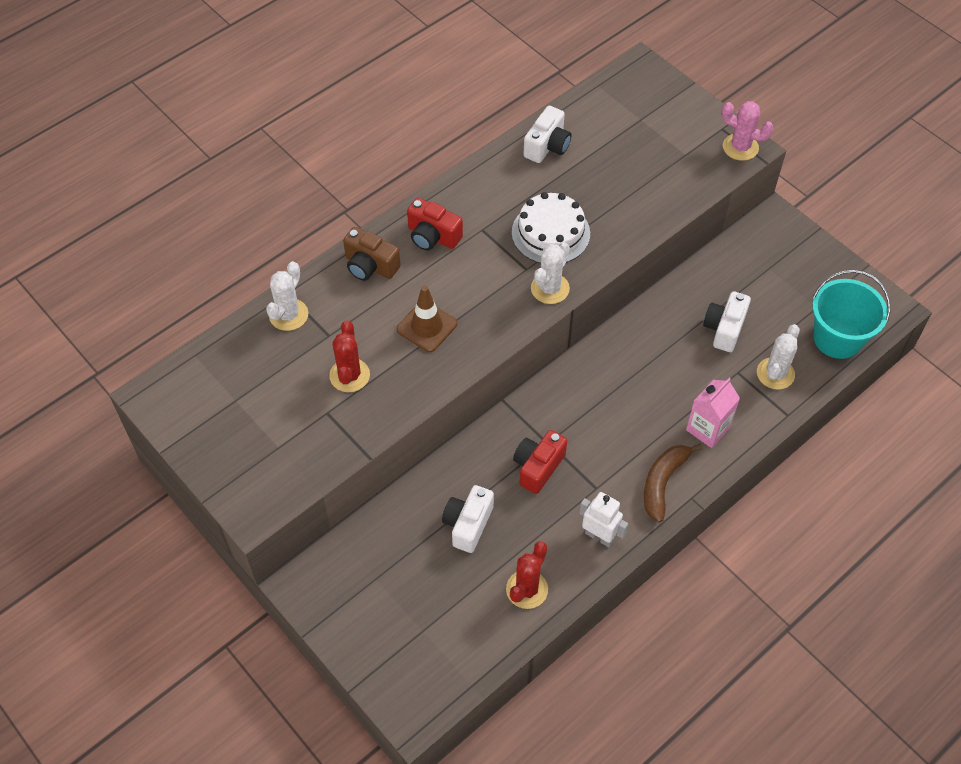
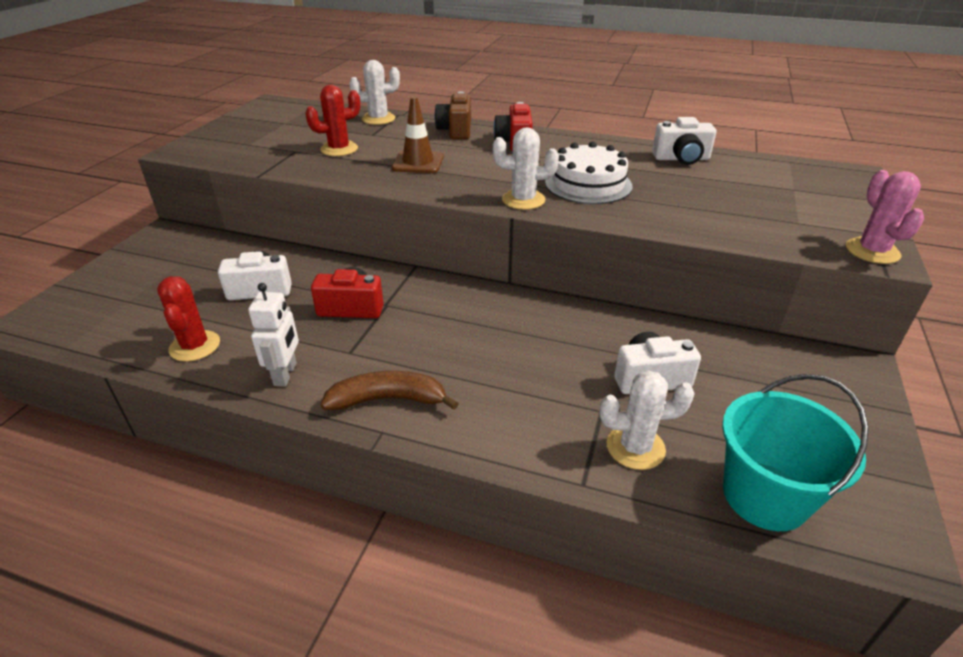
camera: 60 degrees right, 20 degrees down
red cactus [506,541,548,609] -> red cactus turned 75 degrees clockwise [157,276,220,362]
pink carton [686,378,740,448] -> none

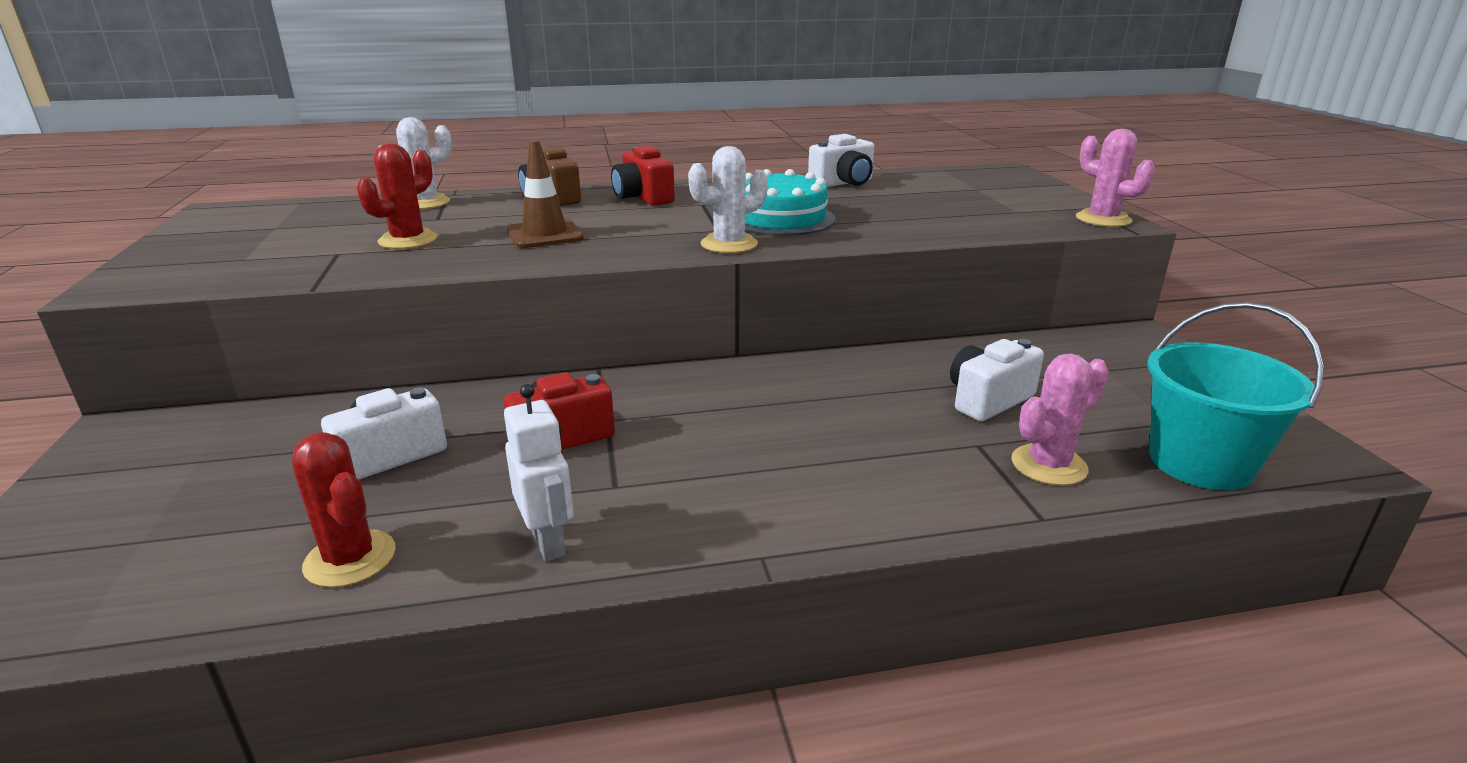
camera: 30 degrees left, 10 degrees down
brown banana [320,371,459,410] -> none
white cake [545,142,633,204] -> turquoise cake [745,169,835,236]
white cactus [600,370,695,470] -> pink cactus [1011,354,1109,486]

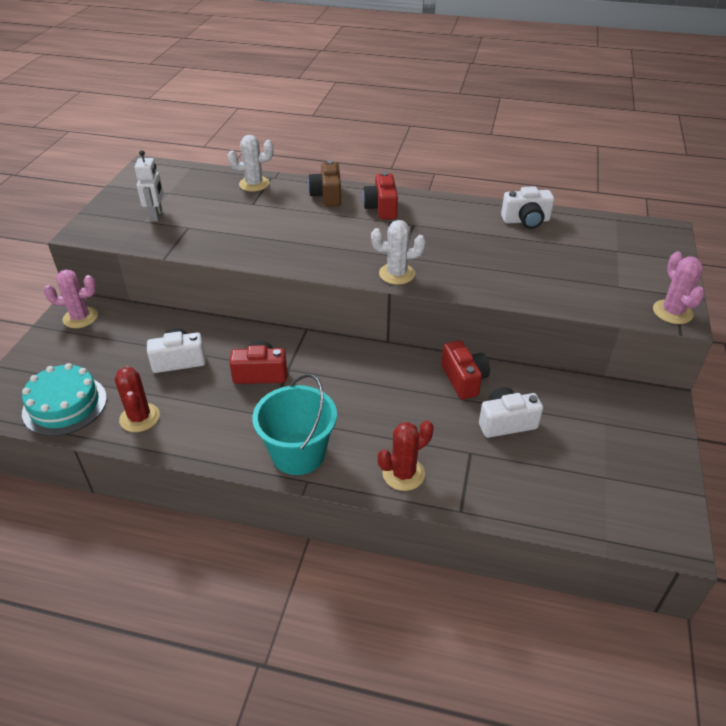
camera: 25 degrees right, 15 degrees up
red cactus [357,143,438,249] -> red cactus moved to [378,420,433,491]
white robot [504,384,574,561] -> white robot moved to [134,150,164,222]
brown traffic cone [507,140,584,248] -> none
turquoise cake [745,169,835,236] -> turquoise cake moved to [22,363,107,436]
pink cactus [1011,354,1109,486] -> pink cactus moved to [44,269,98,328]
turquoise bucket [1148,302,1324,490] -> turquoise bucket moved to [252,374,337,475]
none -> red camera [441,341,490,399]

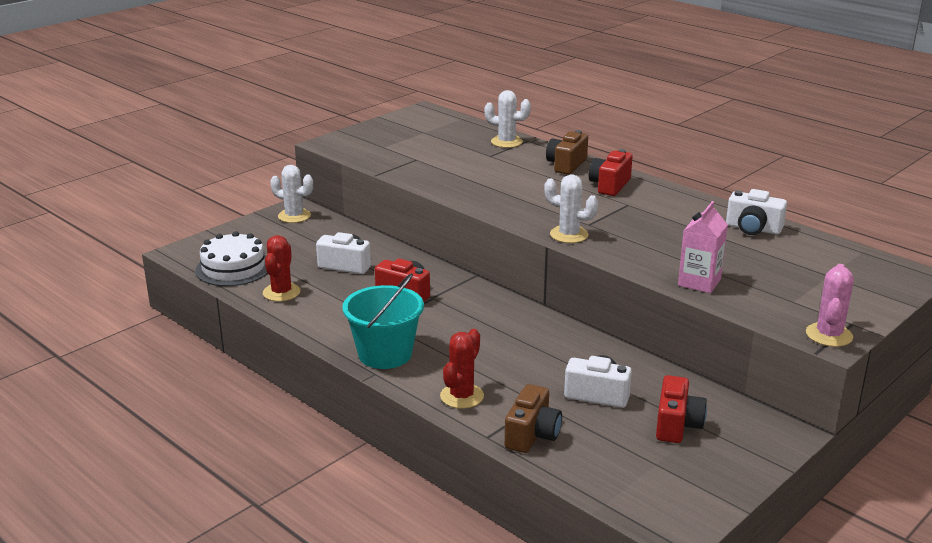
camera: 30 degrees right, 15 degrees down
turquoise cake [22,363,107,436] -> white cake [195,231,268,286]
pink cactus [44,269,98,328] -> white cactus [270,165,313,223]
white robot [134,150,164,222] -> none
red cactus [378,420,433,491] -> red cactus turned 60 degrees counterclockwise [440,329,484,409]
red camera [441,341,490,399] -> red camera moved to [656,375,707,443]
none -> brown camera [505,384,562,453]
none -> pink carton [678,201,728,293]

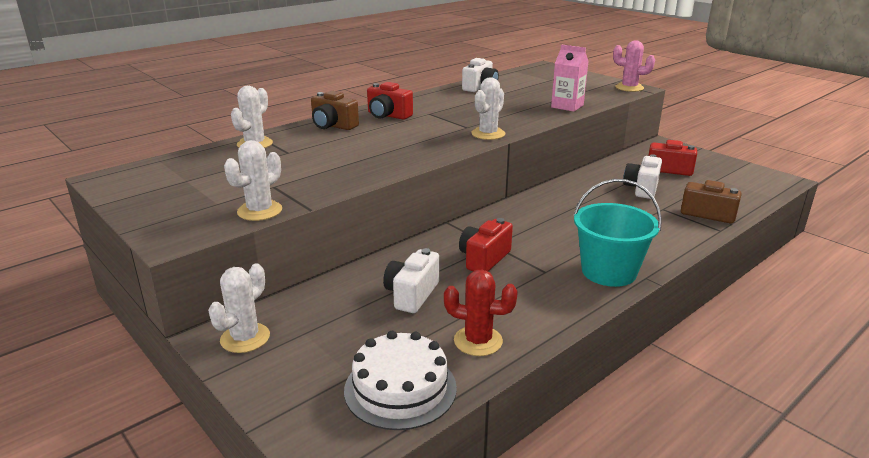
camera: 85 degrees left, 0 degrees up
red cactus [440,329,484,409] -> none
none -> white cactus [224,140,282,221]

